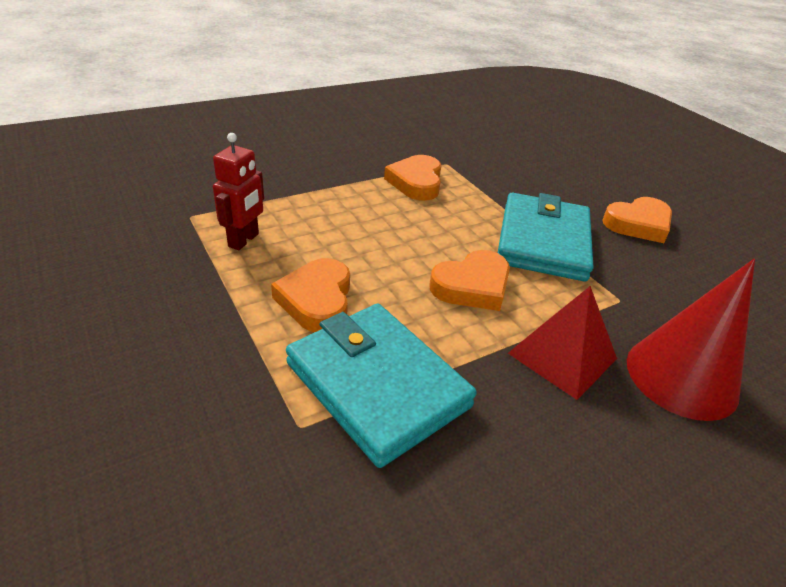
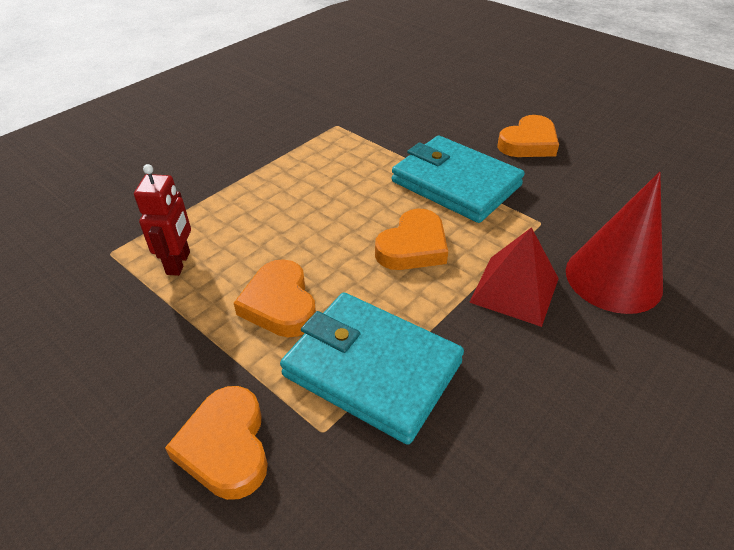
camera: 15 degrees left, 5 degrees up
orange heart [384,155,442,201] -> orange heart moved to [165,386,268,500]
turquoise wallet [498,193,593,281] -> turquoise wallet turned 45 degrees counterclockwise [392,135,525,223]

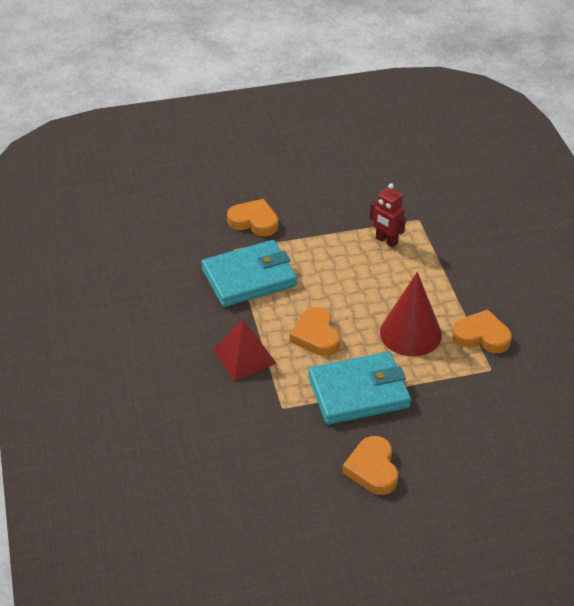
camera: 125 degrees right, 0 degrees up
orange heart [234,259,316,337] -> orange heart moved to [452,310,512,353]
red cone [566,172,663,314] -> red cone moved to [380,272,442,356]

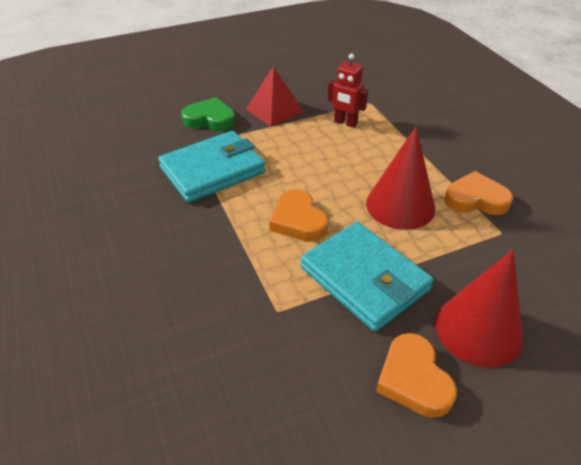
camera: 10 degrees left, 0 degrees up
red pyramid [213,319,277,381] -> red pyramid moved to [246,66,304,127]
orange heart [227,199,278,236] -> green heart [181,97,235,131]
turquoise wallet [308,352,411,425] -> turquoise wallet turned 75 degrees clockwise [301,222,434,332]
none -> red cone [435,249,523,367]

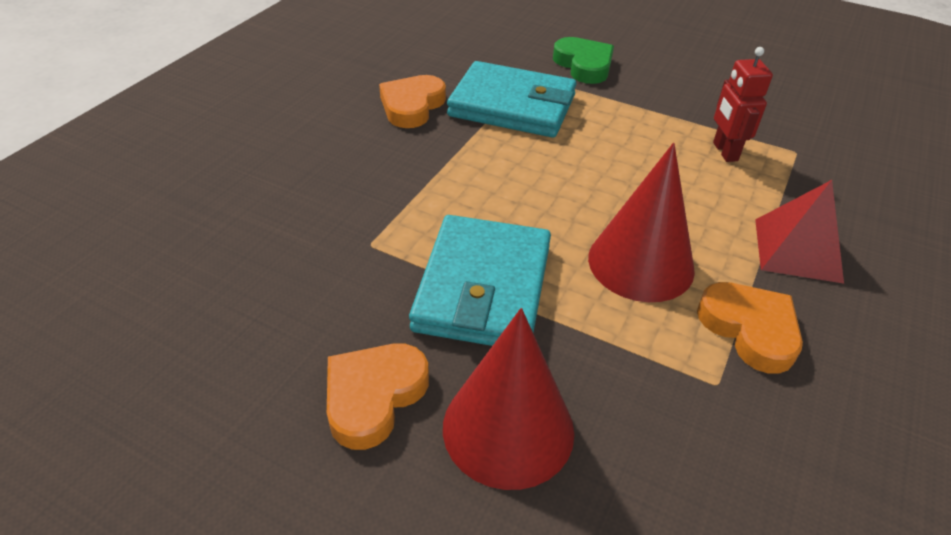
camera: 50 degrees right, 0 degrees up
red pyramid [246,66,304,127] -> red pyramid moved to [755,180,844,284]
orange heart [269,189,328,242] -> orange heart moved to [379,75,446,128]

